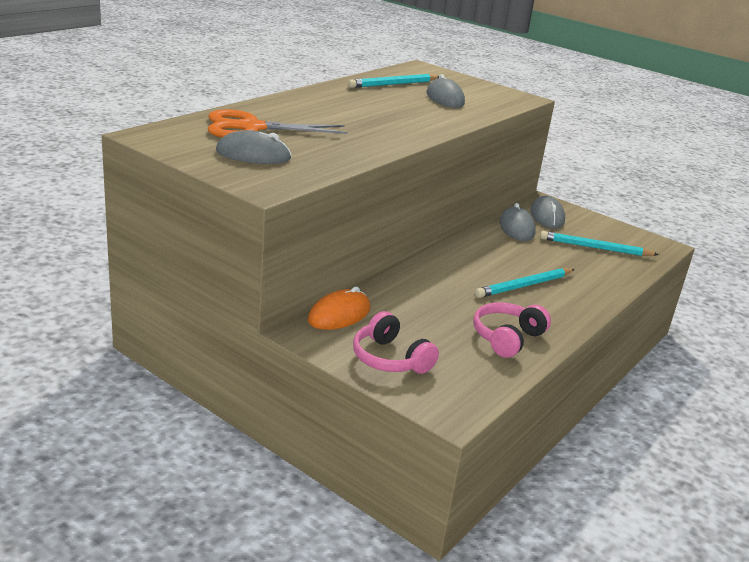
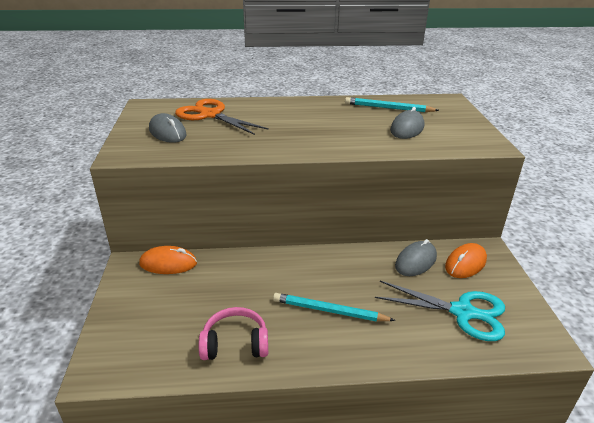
camera: 50 degrees right, 5 degrees up
pink headphones [353,311,439,374] -> none
grey mouse [530,196,565,229] -> orange mouse [445,243,487,278]
turquoise pencil [540,231,659,256] -> turquoise scissors [375,281,505,341]

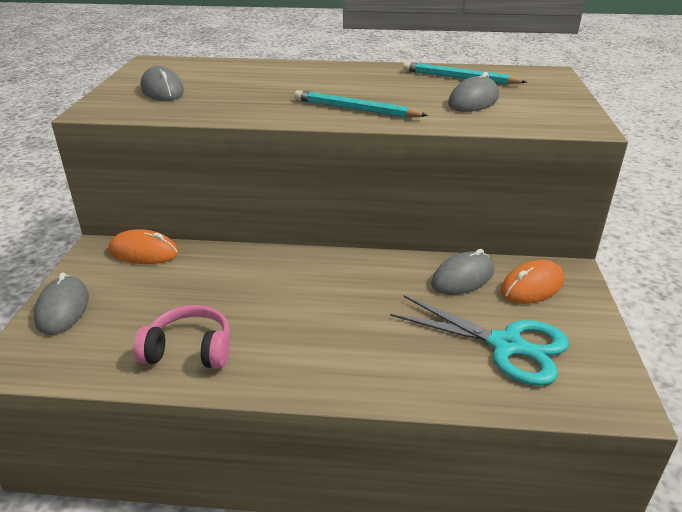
camera: 10 degrees right, 0 degrees up
orange scissors [175,99,269,135] -> none
turquoise pencil [273,293,395,322] -> turquoise pencil moved to [294,90,428,118]
none -> grey mouse [34,272,89,335]

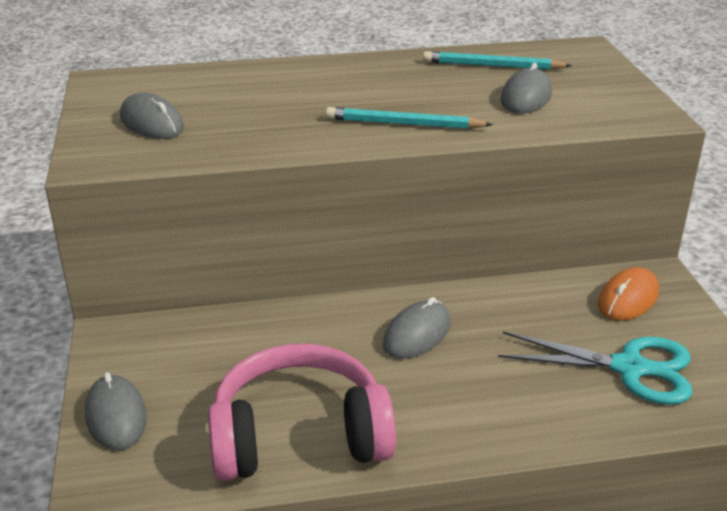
camera: 15 degrees left, 0 degrees up
orange mouse [108,229,179,264] -> none
pink headphones [134,305,230,369] -> pink headphones [208,344,396,481], size x1.75
grey mouse [431,249,494,295] -> grey mouse moved to [383,297,451,359]

